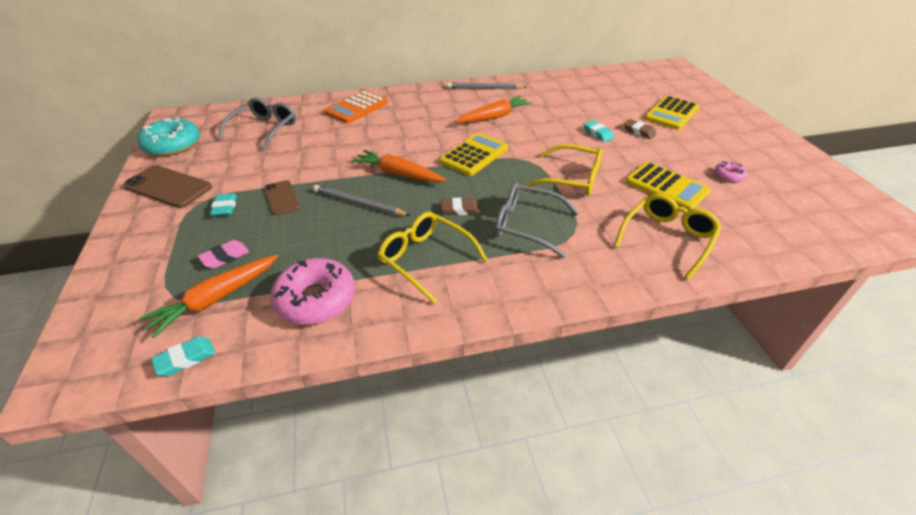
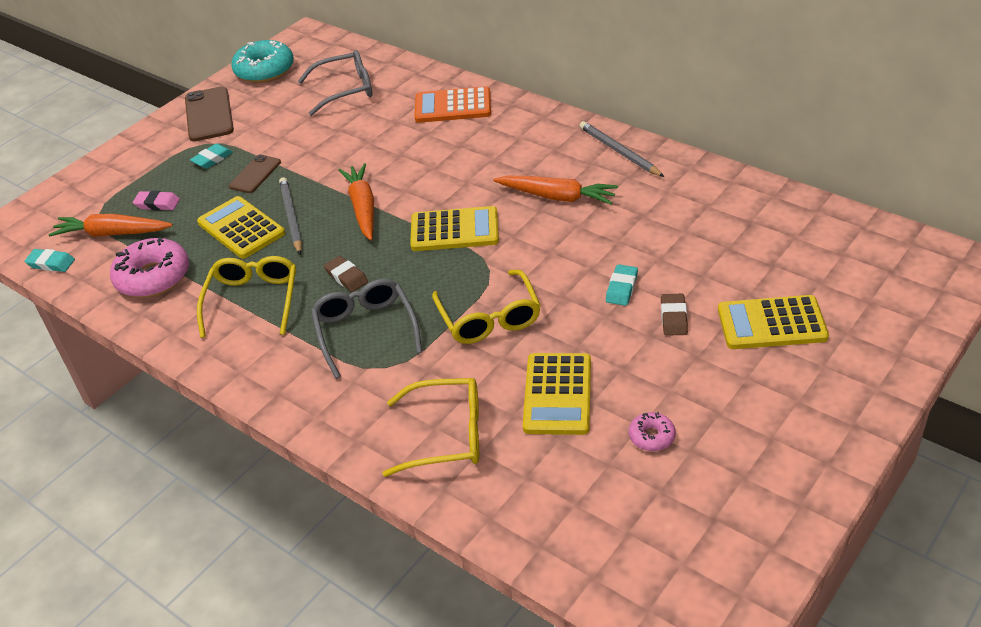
camera: 55 degrees right, 0 degrees up
none -> yellow calculator [197,196,285,259]

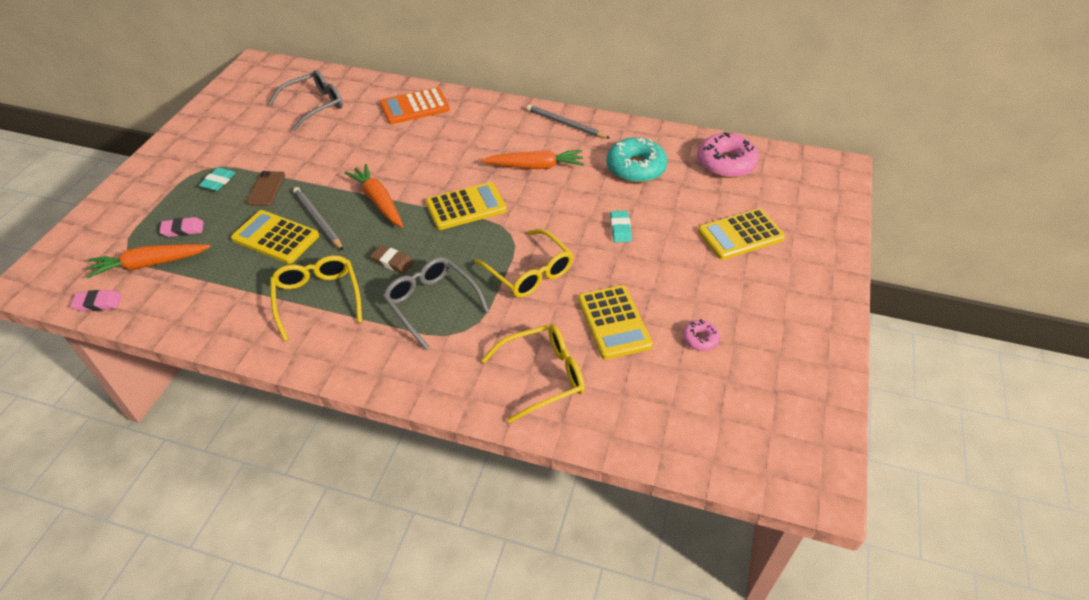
camera: 25 degrees left, 5 degrees up
turquoise eraser [24,249,75,272] -> pink eraser [70,290,122,311]
pink donut [110,237,189,298] -> pink donut moved to [697,132,759,178]
brown phone [185,86,234,141] -> none
turquoise donut [231,40,294,83] -> turquoise donut moved to [607,137,667,183]
brown eraser [661,294,688,336] -> none

